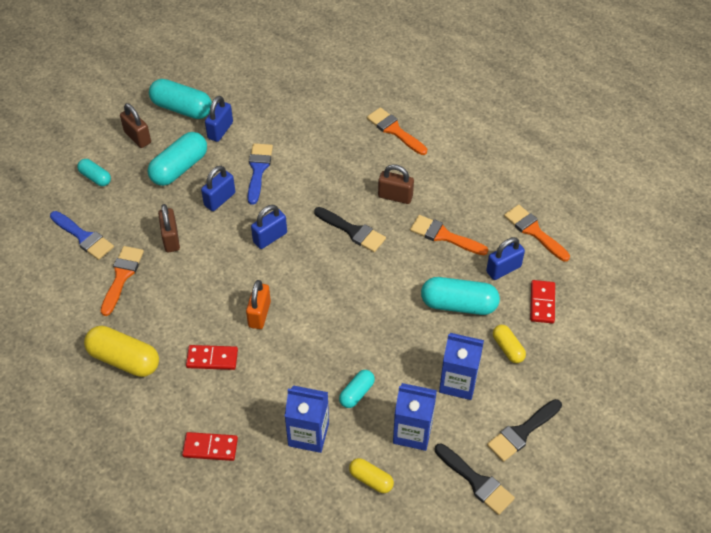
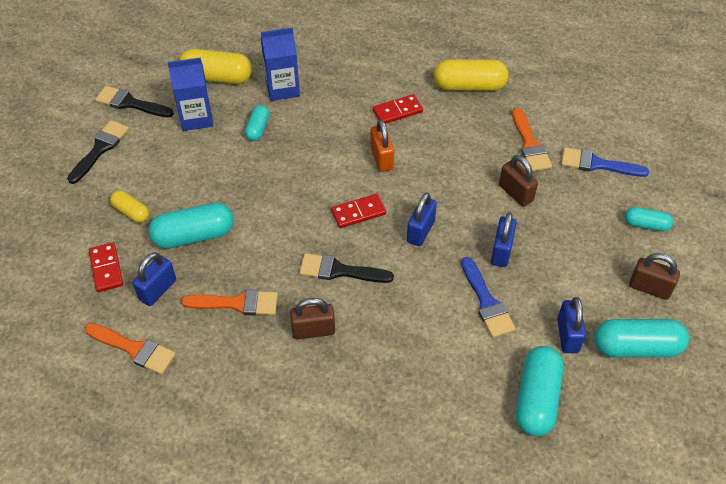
camera: 155 degrees right, 0 degrees up
turquoise capsule [148,132,207,186] -> turquoise capsule moved to [516,346,564,436]
red domino [182,432,238,461] -> red domino moved to [331,194,386,228]
yellow capsule [349,458,394,493] -> yellow capsule [179,49,252,84], size x1.78
orange brush [367,107,427,155] -> none
blue carton [439,333,484,400] -> none

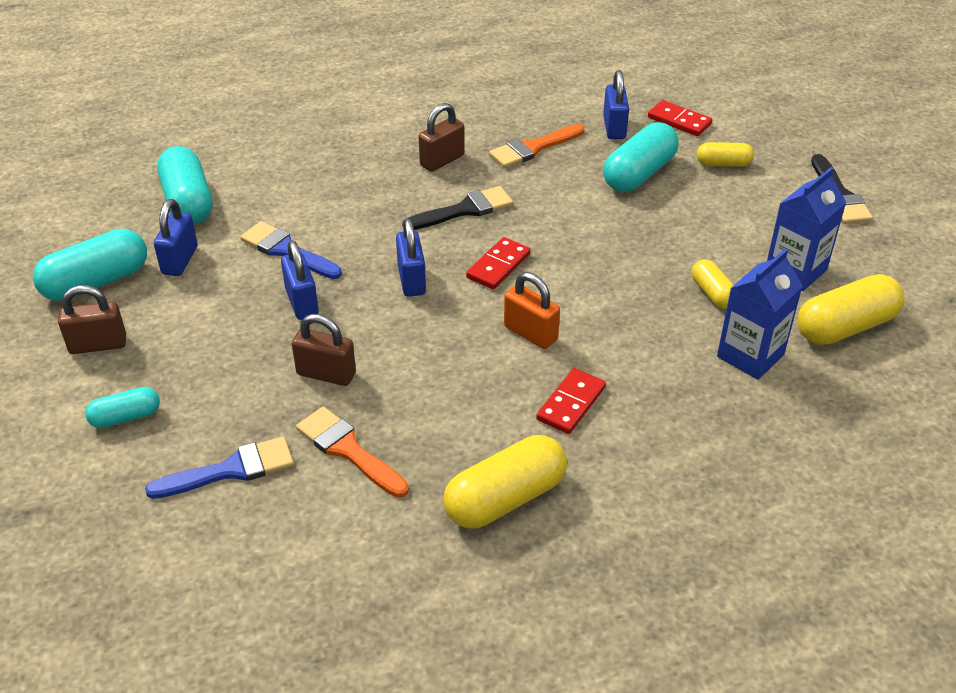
camera: 145 degrees right, 10 degrees down
orange brush [85,323,176,375] -> none
black brush [95,86,174,118] -> none
turquoise capsule [245,105,270,141] -> yellow capsule [692,259,734,309]
blue padlock [557,297,586,353] -> blue padlock turned 45 degrees clockwise [154,199,198,276]

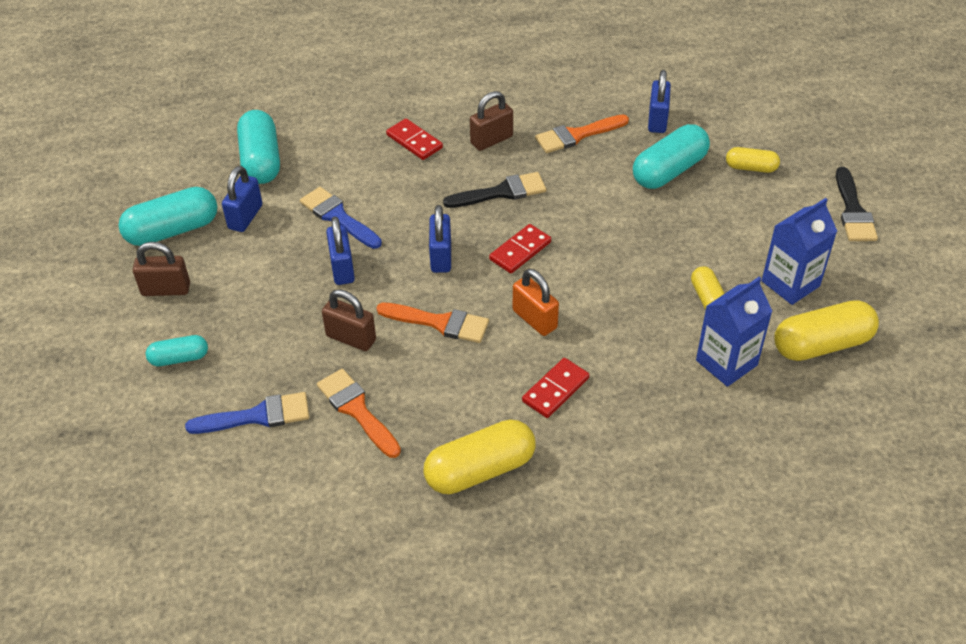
camera: 10 degrees right, 5 degrees up
red domino [648,100,712,136] -> red domino moved to [386,119,443,160]
none -> orange brush [377,303,489,343]

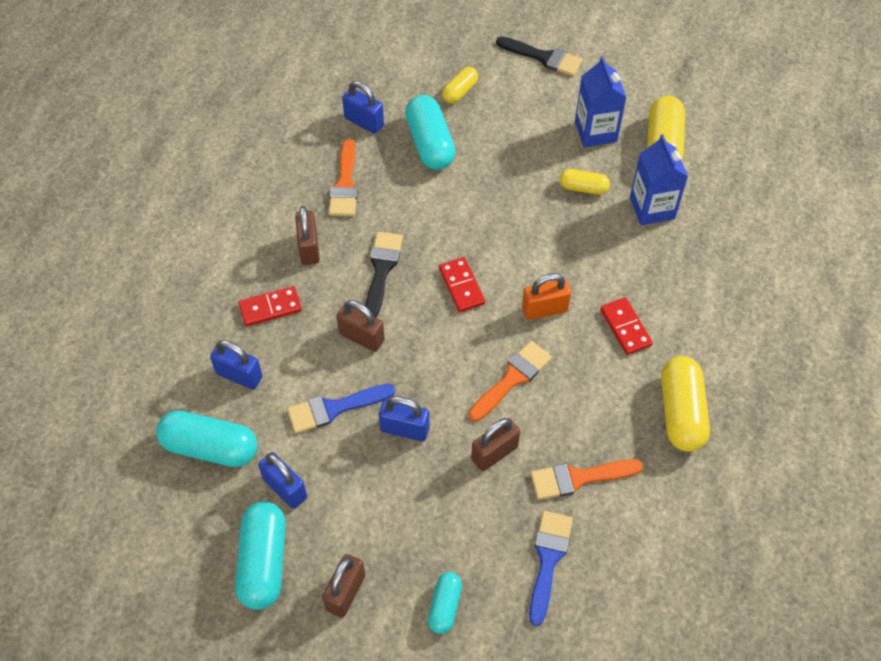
camera: 65 degrees left, 10 degrees up
blue padlock [429,205,451,273] -> blue padlock moved to [210,340,263,390]
none -> brown padlock [337,300,385,352]

